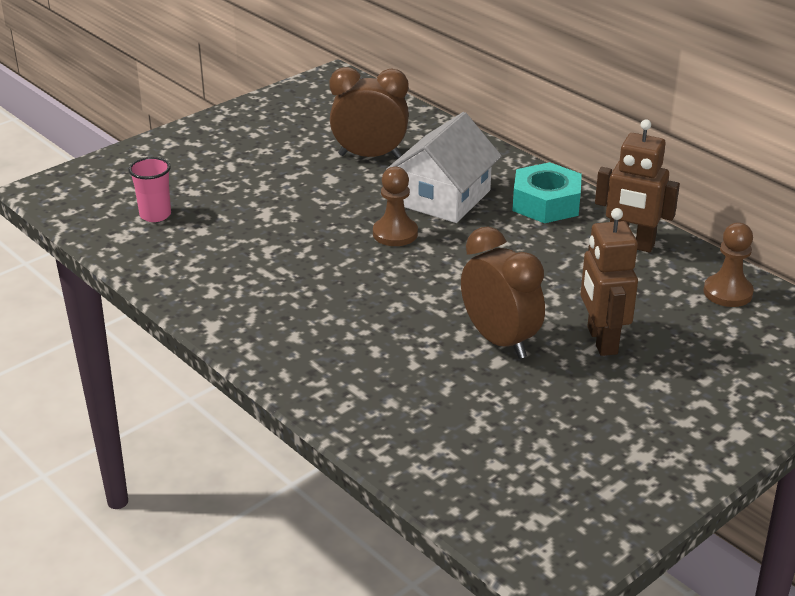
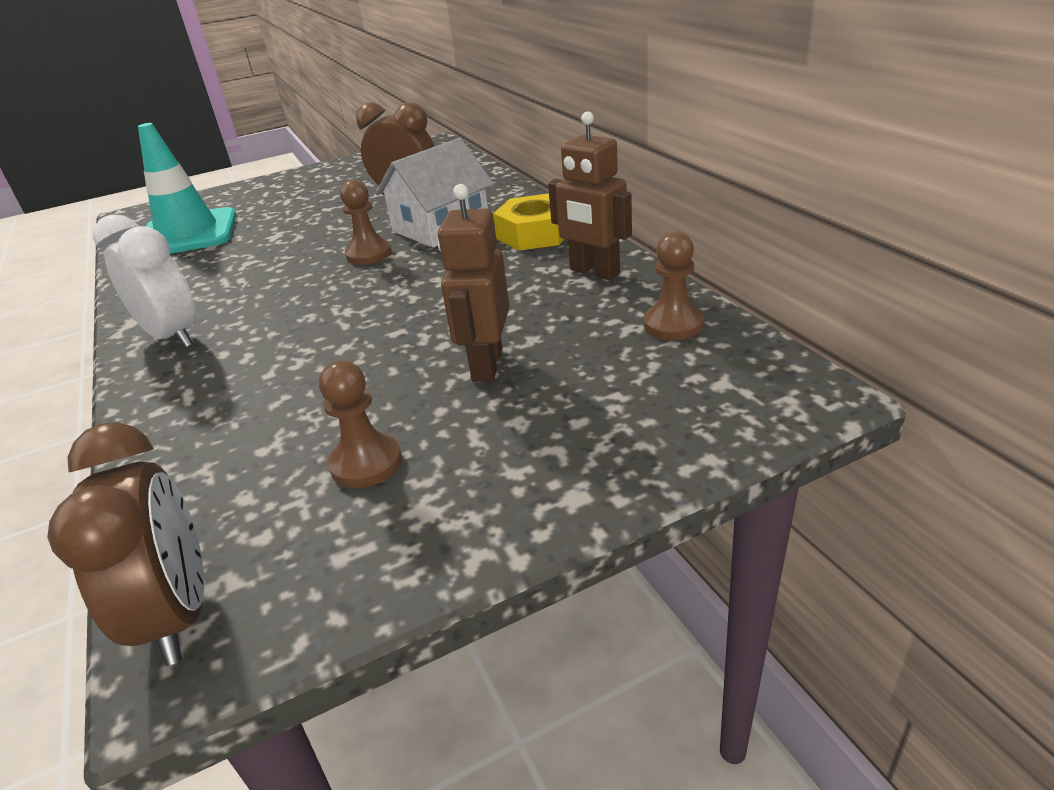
camera: 20 degrees right, 0 degrees up
pink cup [128,157,171,222] -> turquoise traffic cone [138,123,236,254]
brown clock [461,227,545,359] -> brown clock moved to [47,422,204,666]
turquoise nut [512,162,582,223] -> yellow nut [493,194,564,251]
none -> white clock [93,214,196,348]
none -> brown pawn [319,361,402,488]

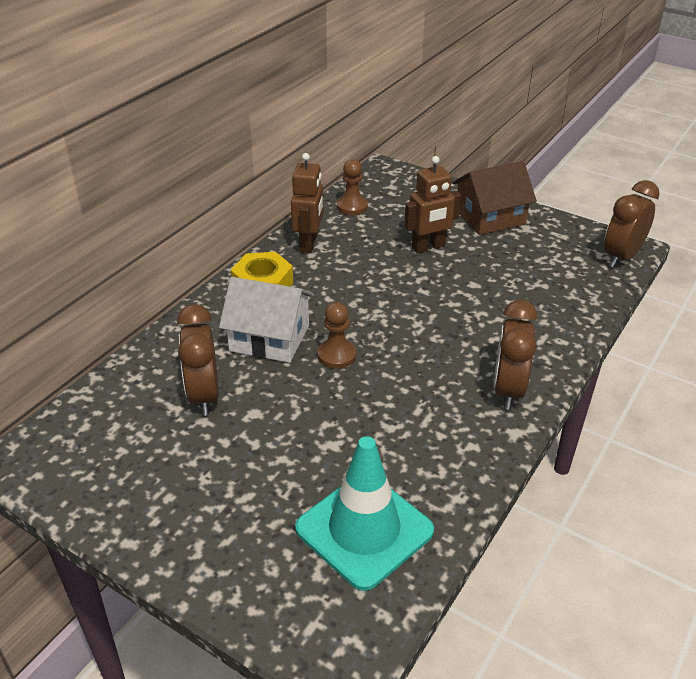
camera: 125 degrees left, 5 degrees up
white clock [93,214,196,348] -> brown clock [494,300,538,410]
brown pawn [319,361,402,488] -> none
none -> brown house [452,161,537,235]

